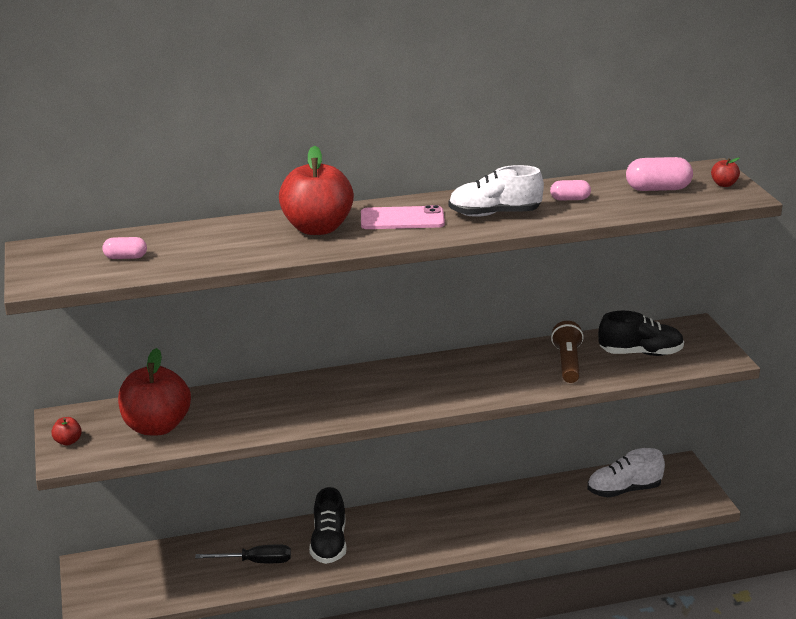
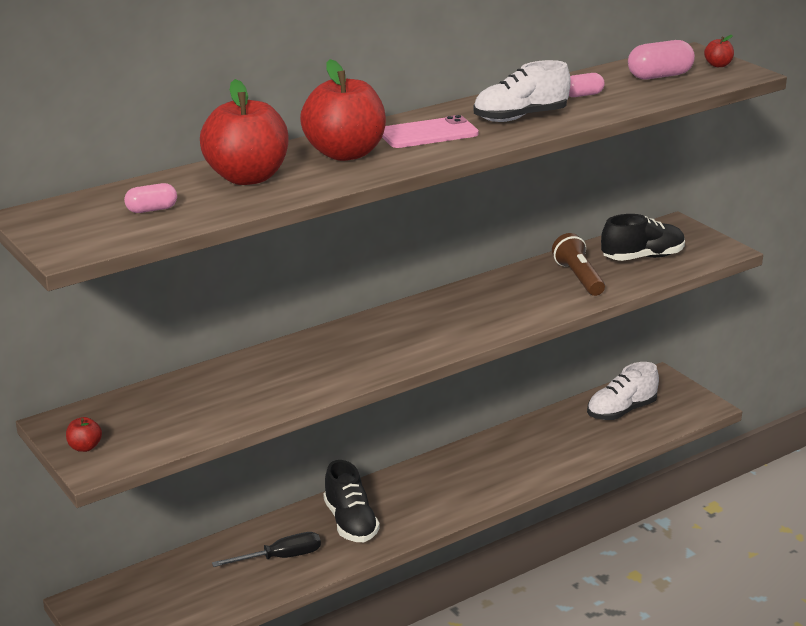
camera: 20 degrees left, 0 degrees up
red apple [118,348,191,435] -> red apple moved to [200,79,289,185]

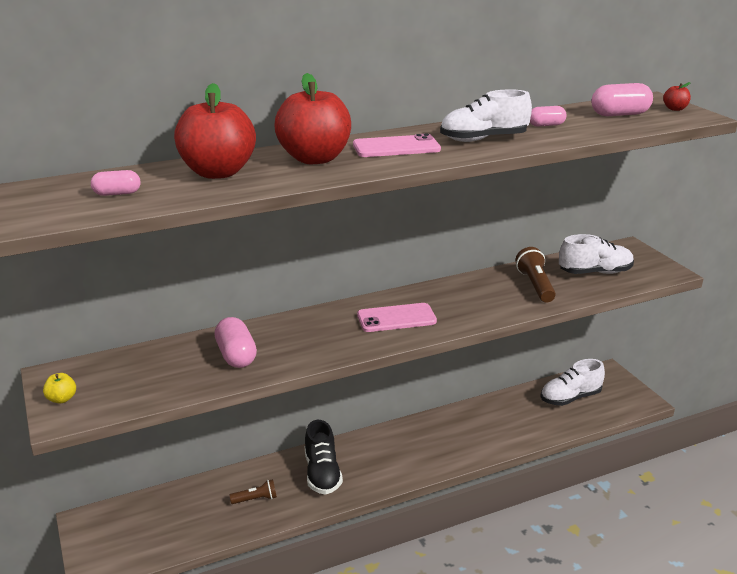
camera: 10 degrees right, 0 degrees up
red apple [66,417,102,452] -> yellow apple [43,373,76,403]
black screwdriver [212,532,321,567] -> brown flashlight [229,479,277,504]
black shoe [601,214,685,261] -> white shoe [559,234,634,274]
none -> pink capsule [215,317,257,368]
none -> pink phone [357,303,437,332]

